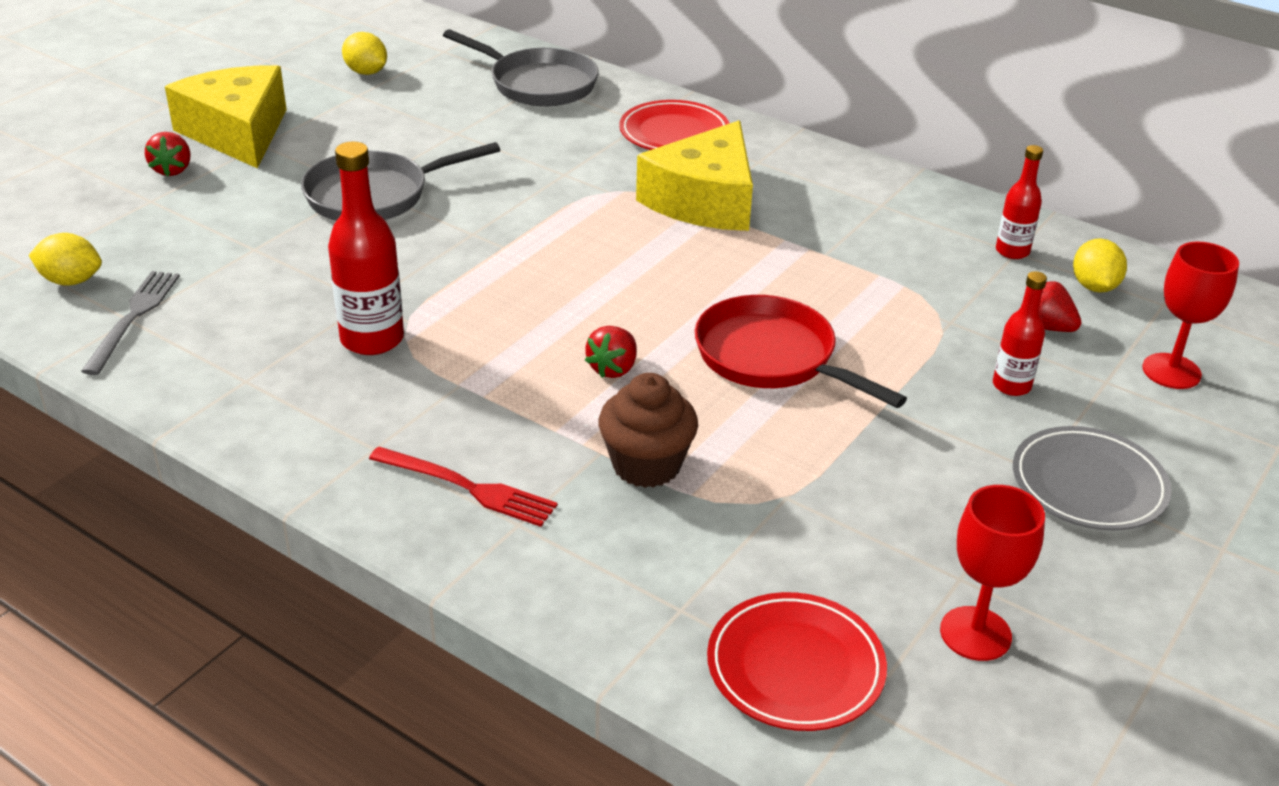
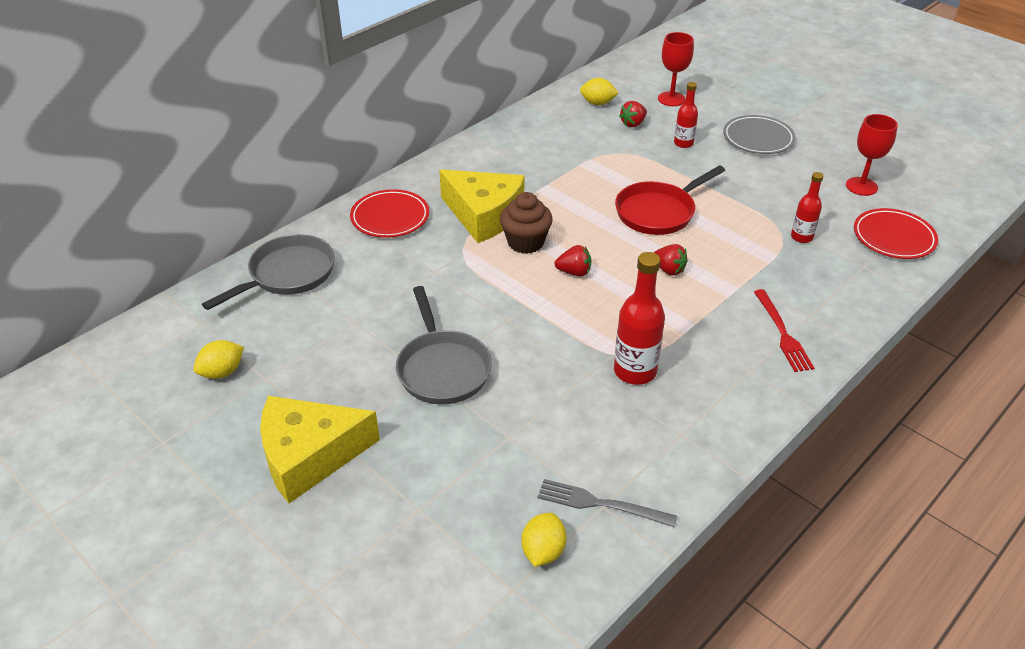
camera: 80 degrees left, 5 degrees up
red strawberry [145,132,191,176] -> red strawberry moved to [555,245,591,277]
red fork [369,447,558,527] -> red fork turned 135 degrees clockwise [754,289,814,372]
brown cupcake [598,373,698,488] -> brown cupcake moved to [500,192,553,254]
red bottle [996,145,1043,259] -> red bottle moved to [791,172,824,243]

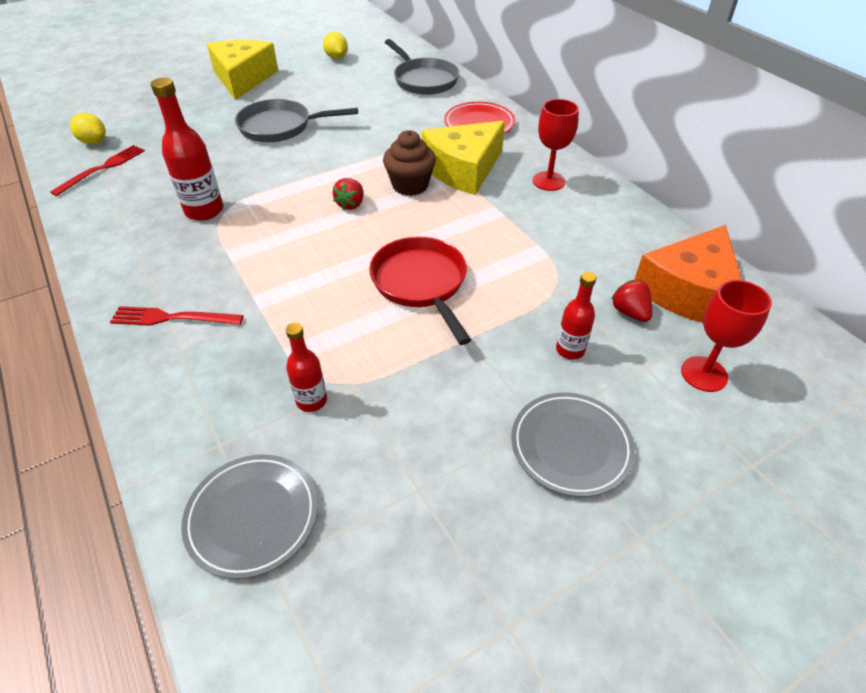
camera: 105 degrees right, 5 degrees up
grey fork [538,479,677,527] -> red fork [50,145,145,196]
yellow lemon [580,78,618,105] -> orange cheese [635,225,742,323]
red strawberry [653,244,688,276] -> none
red goblet [846,114,898,196] -> red goblet moved to [533,99,579,191]
red plate [854,208,938,259] -> grey plate [181,454,318,579]

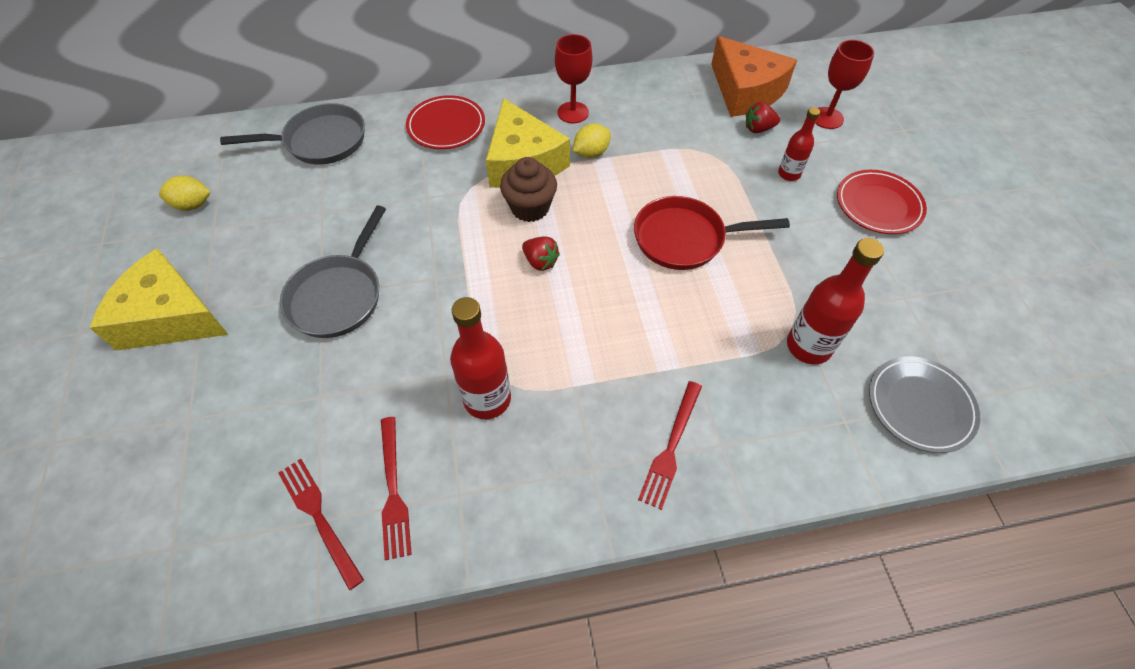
camera: 70 degrees left, 10 degrees up
yellow lemon [70,113,106,144] -> yellow lemon moved to [573,123,611,158]
red bottle [286,323,327,412] -> red bottle [787,238,884,365], size x1.67
grey plate [511,392,635,497] -> red plate [837,170,927,234]
none -> red fork [381,417,412,560]

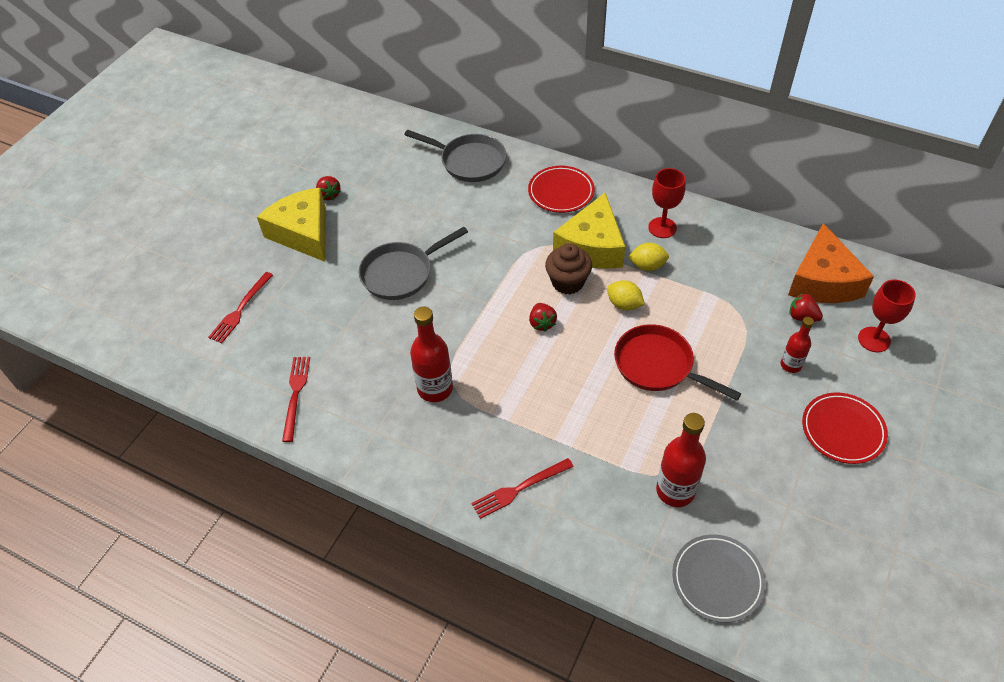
camera: 40 degrees right, 5 degrees down
yellow lemon [159,176,211,211] -> yellow lemon moved to [607,280,645,310]
red fork [381,417,412,560] -> red fork moved to [208,272,273,343]
none -> red strawberry [316,176,341,200]

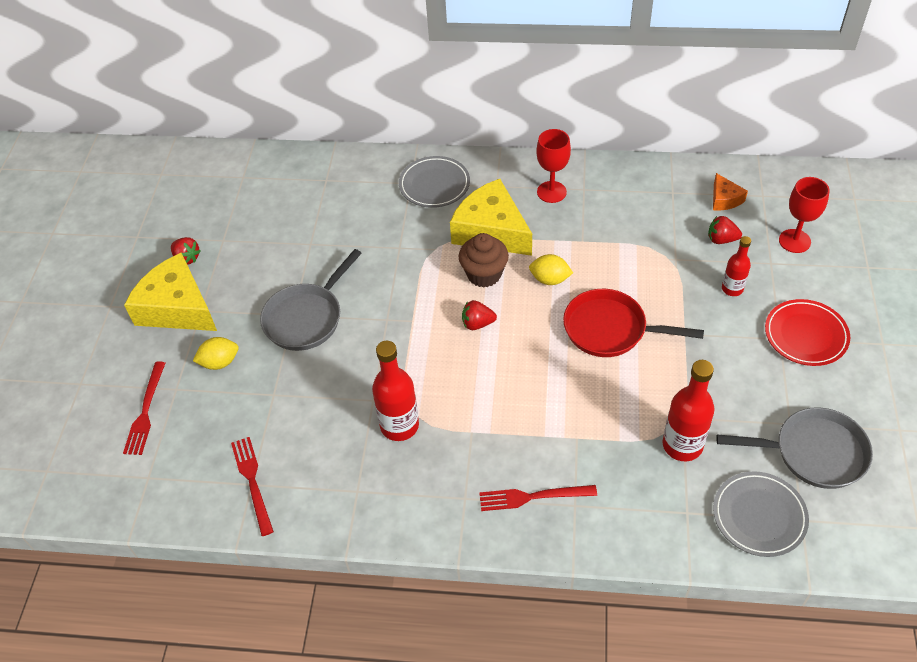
camera: 20 degrees left, 0 degrees up
grey pan [404,130,506,182] -> grey pan moved to [716,407,873,489]
red fork [471,458,574,519] -> red fork turned 45 degrees clockwise [479,485,597,511]
red plate [528,166,595,213] -> grey plate [399,156,470,208]
red strawberry [529,303,557,332] -> red strawberry turned 120 degrees clockwise [462,300,497,330]
yellow cheese [553,193,625,269] -> yellow cheese turned 135 degrees clockwise [450,179,532,256]
yellow lemon [628,243,669,271] -> yellow lemon moved to [193,337,238,370]
orange cheese [788,223,874,303] -> orange cheese [713,173,748,211], size x0.47

